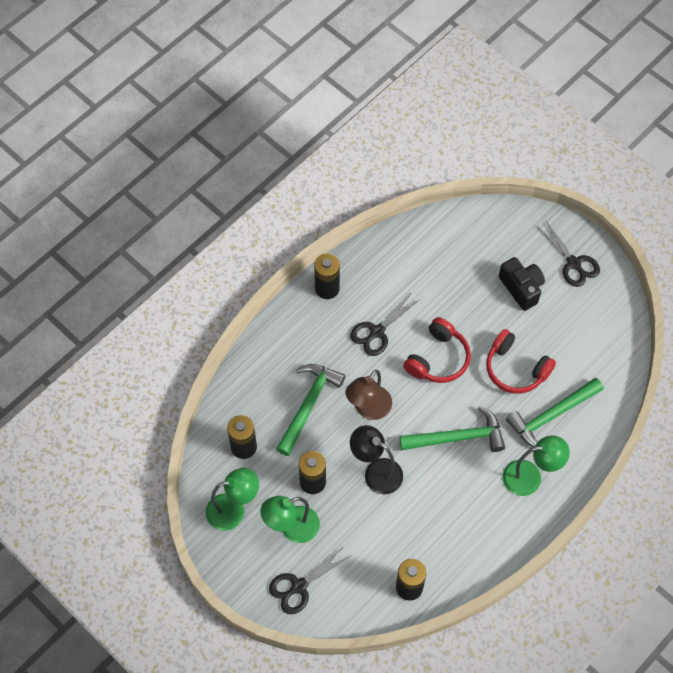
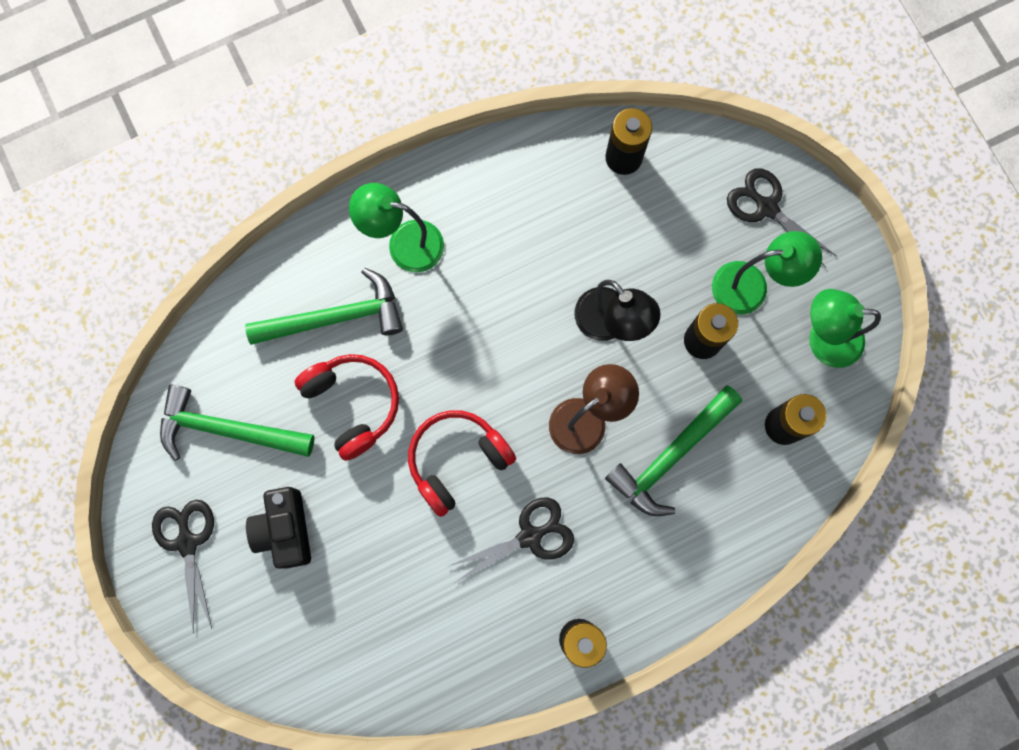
camera: 160 degrees left, 15 degrees up
black scissors [269,546,350,614] -> black scissors turned 120 degrees counterclockwise [727,169,837,268]
green hammer [399,406,505,452] -> green hammer moved to [160,385,314,461]

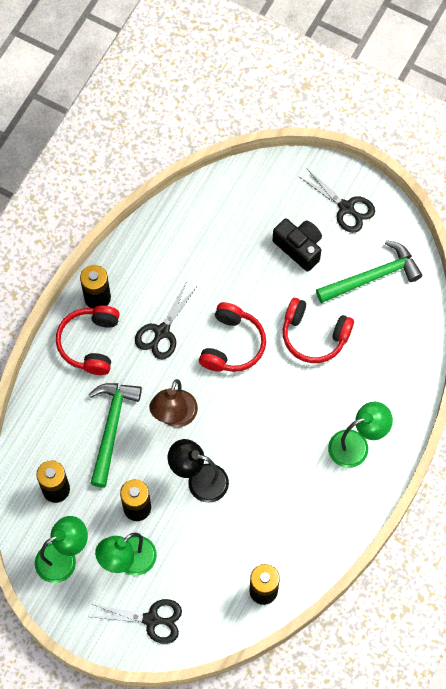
camera: 145 degrees right, 10 degrees down
green hammer [245,268,403,345] -> none
none -> red headphones [56,305,120,375]

